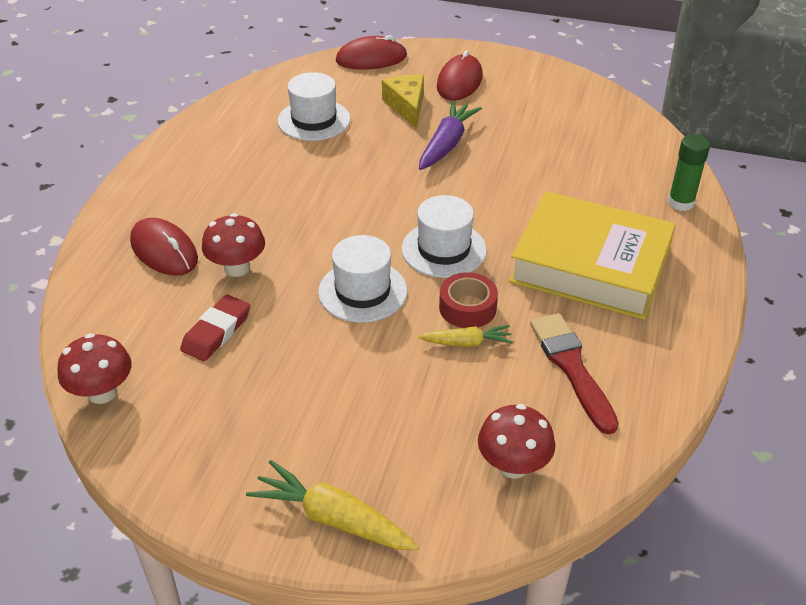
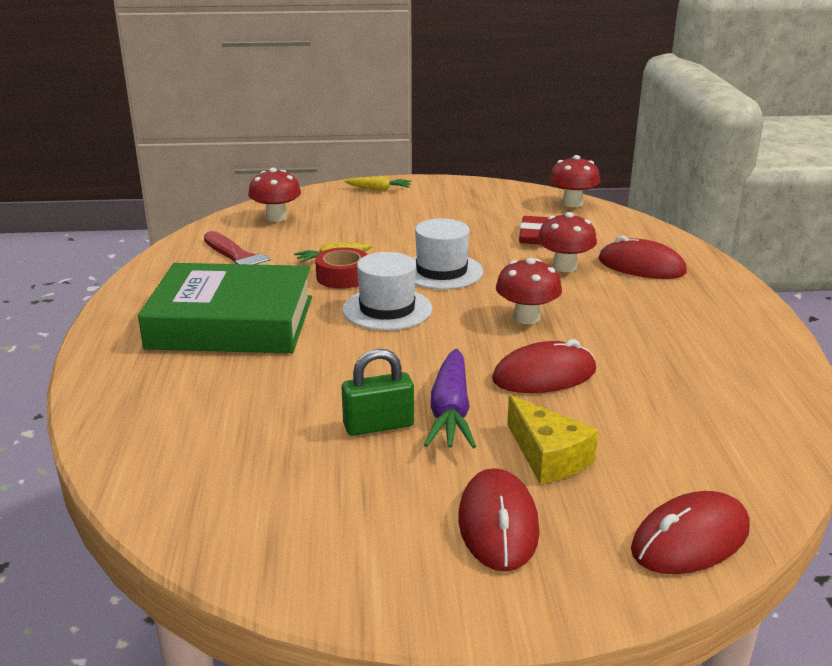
camera: 160 degrees right, 15 degrees down
yellow carrot [246,460,418,551] -> yellow carrot [344,176,411,191], size x0.61
white hat [278,72,351,141] -> none
yellow book [509,191,676,320] -> green book [138,263,312,353]
green glue stick [668,134,710,211] -> none
none -> green padlock [342,349,414,436]
none -> red mouse [492,339,596,393]
none -> red mushroom [496,258,562,324]

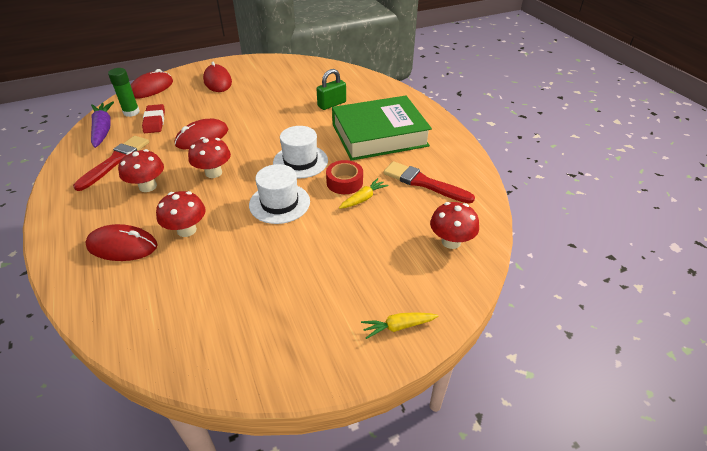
camera: 160 degrees right, 15 degrees up
green padlock [342,349,414,436] -> green padlock moved to [317,69,346,110]
purple carrot [424,349,476,448] -> purple carrot moved to [91,101,114,148]
yellow cheese [507,395,599,484] -> none
red eraser [519,216,548,245] -> red eraser moved to [142,104,165,133]
red mushroom [549,155,600,207] -> red mushroom moved to [118,149,164,192]
none -> red brush [73,136,149,191]
none -> green glue stick [108,68,140,117]

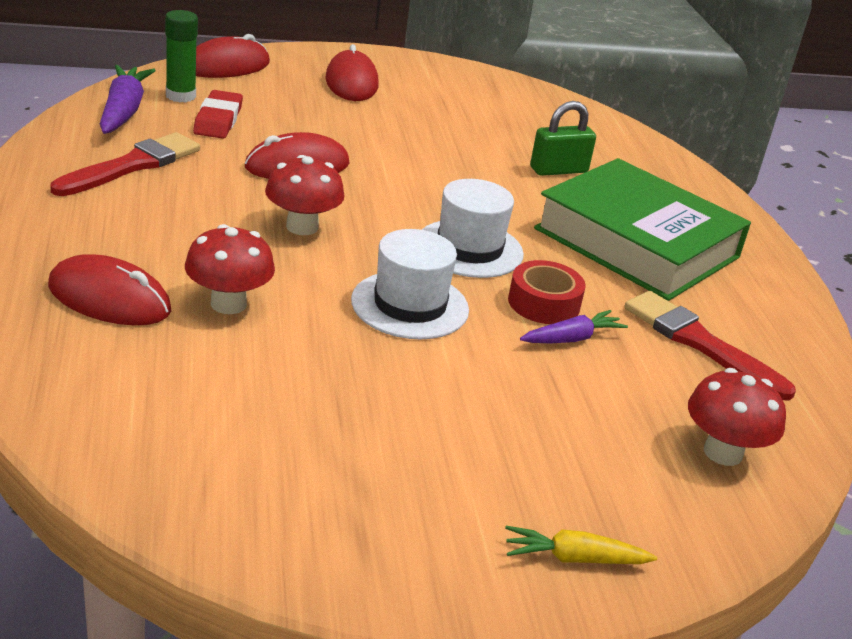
camera: 10 degrees right, 10 degrees down
red mushroom [118,149,164,192] -> none
green book [332,96,432,161] -> green book turned 45 degrees clockwise [534,158,751,301]
yellow carrot [339,178,389,209] -> purple carrot [520,310,628,343]

